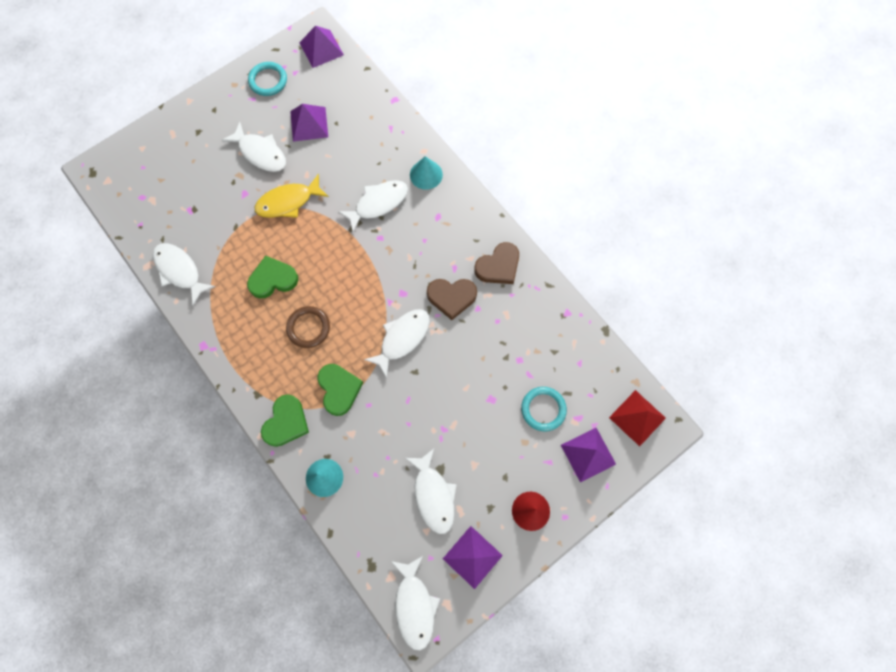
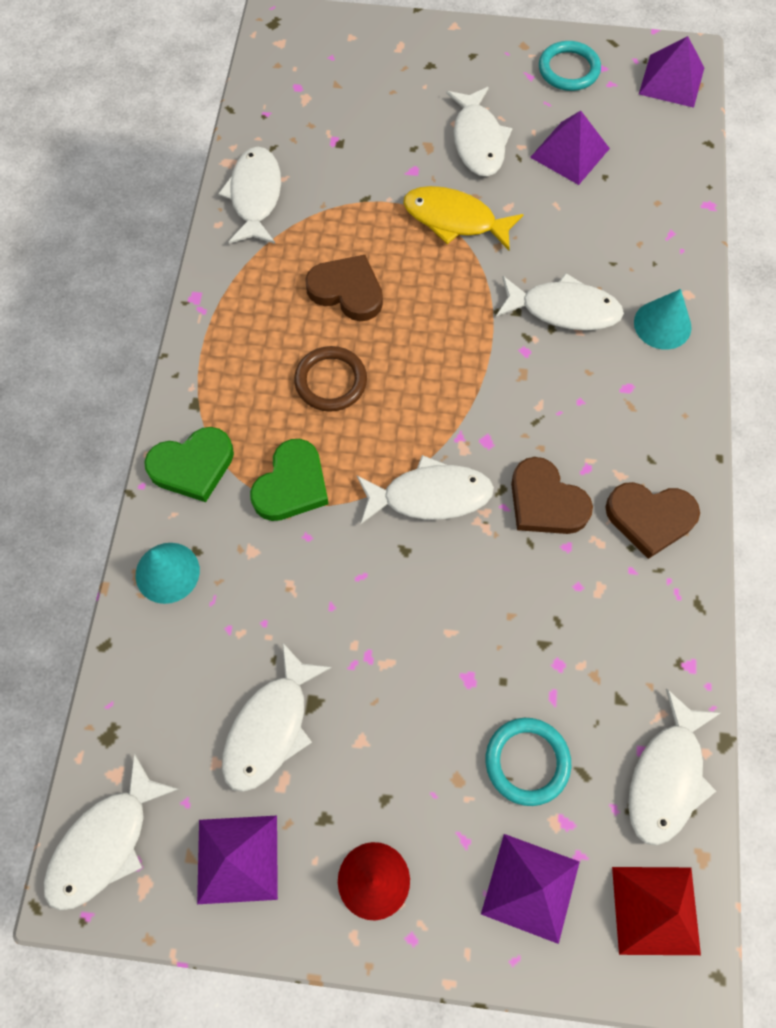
camera: 45 degrees right, 5 degrees down
green heart [247,255,298,299] -> brown heart [305,255,383,321]
none -> white fish [628,689,720,846]

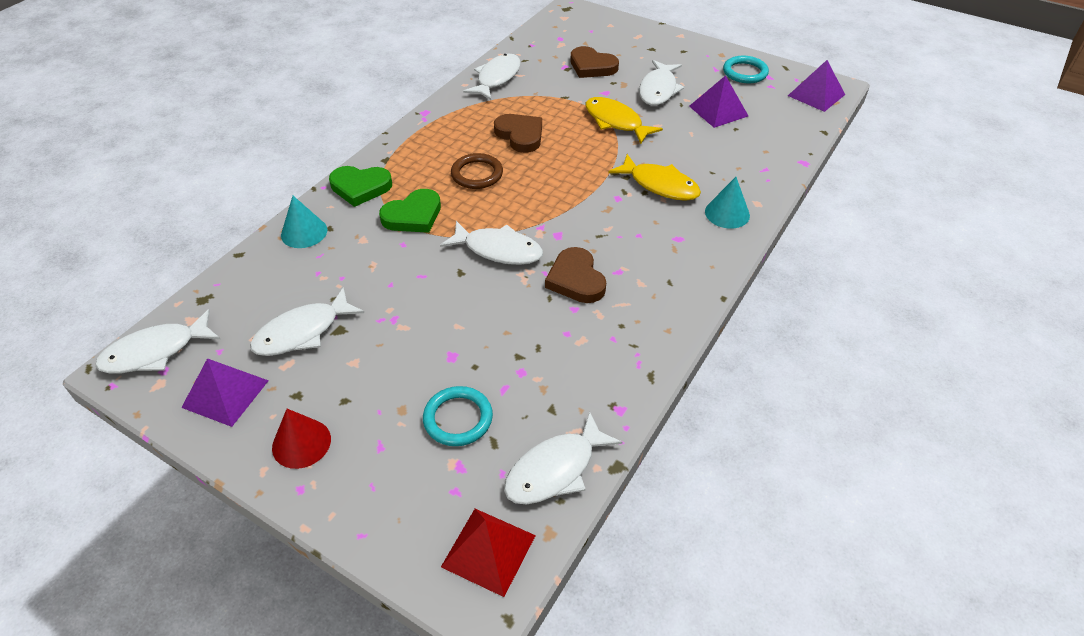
camera: 25 degrees right, 20 degrees down
purple pyramid [481,834,580,944] -> none
white fish [496,273,624,331] -> yellow fish [608,154,701,201]
brown heart [605,482,700,559] -> brown heart moved to [571,46,619,78]

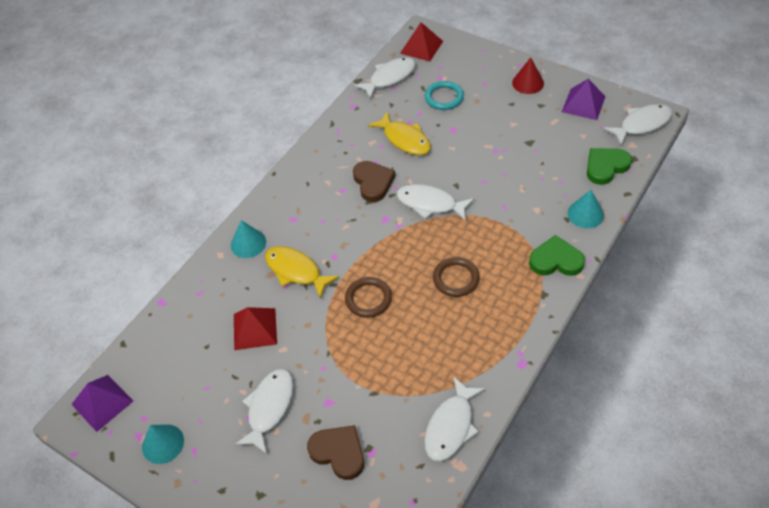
camera: 175 degrees left, 5 degrees up
white fish [250,287,364,356] -> none
green heart [379,189,441,233] -> green heart moved to [587,148,632,185]
brown heart [494,114,542,153] -> none
yellow fish [585,97,663,144] -> yellow fish moved to [368,112,431,155]
purple pyramid [689,75,748,128] -> none
turquoise ring [723,56,769,83] -> turquoise cone [142,424,184,464]
none -> red pyramid [234,307,277,350]
none -> brown ring [345,277,392,318]

